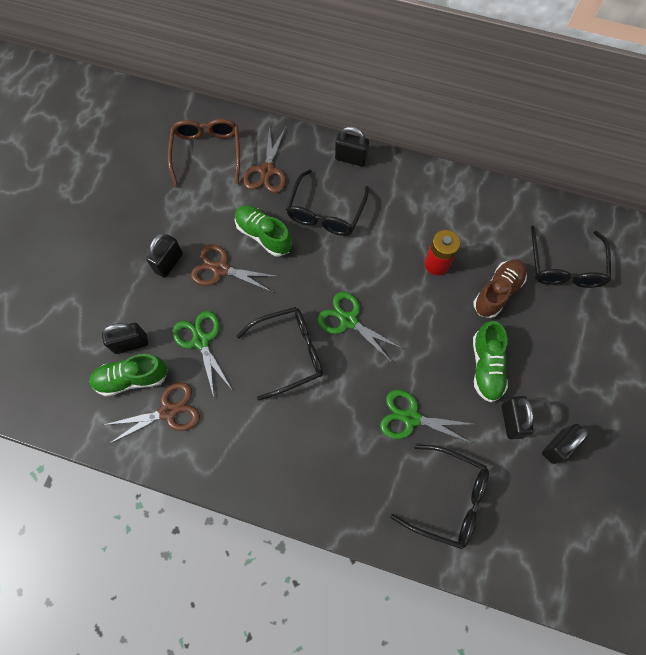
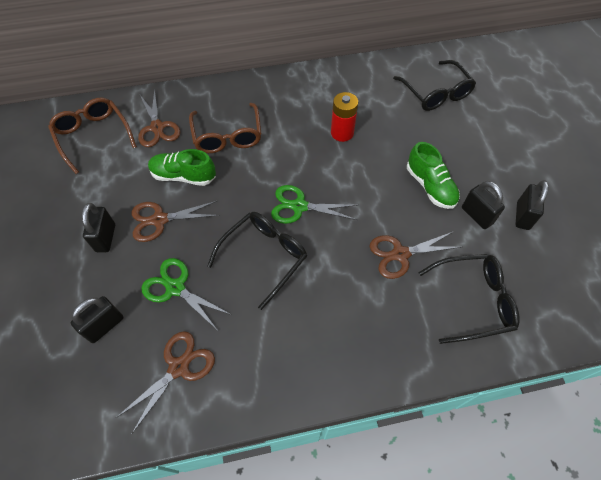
camera: 30 degrees left, 10 degrees down
green shoe [89,354,168,397] -> none
black glasses [286,169,369,236] -> brown glasses [189,103,262,153]
black padlock [335,126,369,167] -> none
green scissors [380,390,473,444] -> brown scissors [370,231,461,279]
brown shoe [473,259,527,318] -> none

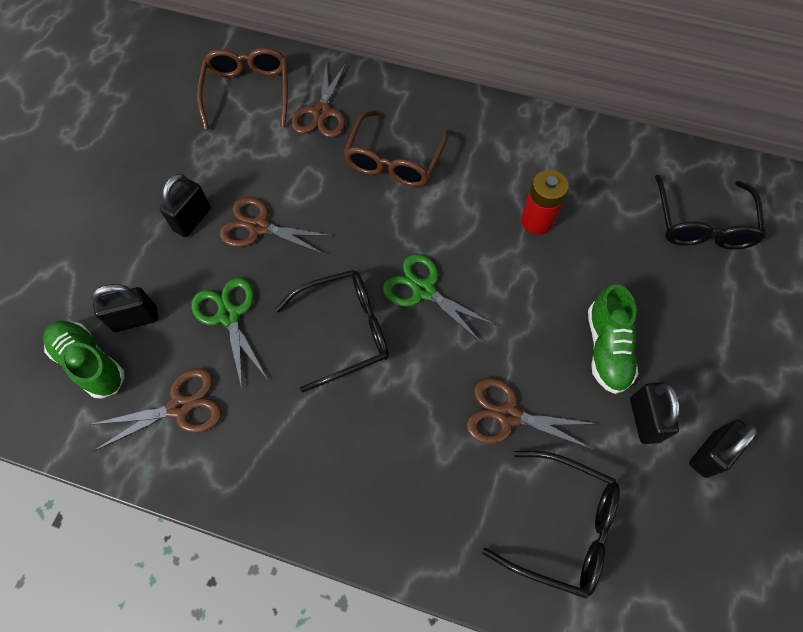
camera: 30 degrees right, 5 degrees up
green shoe [148,149,216,186] -> green shoe moved to [43,321,124,399]

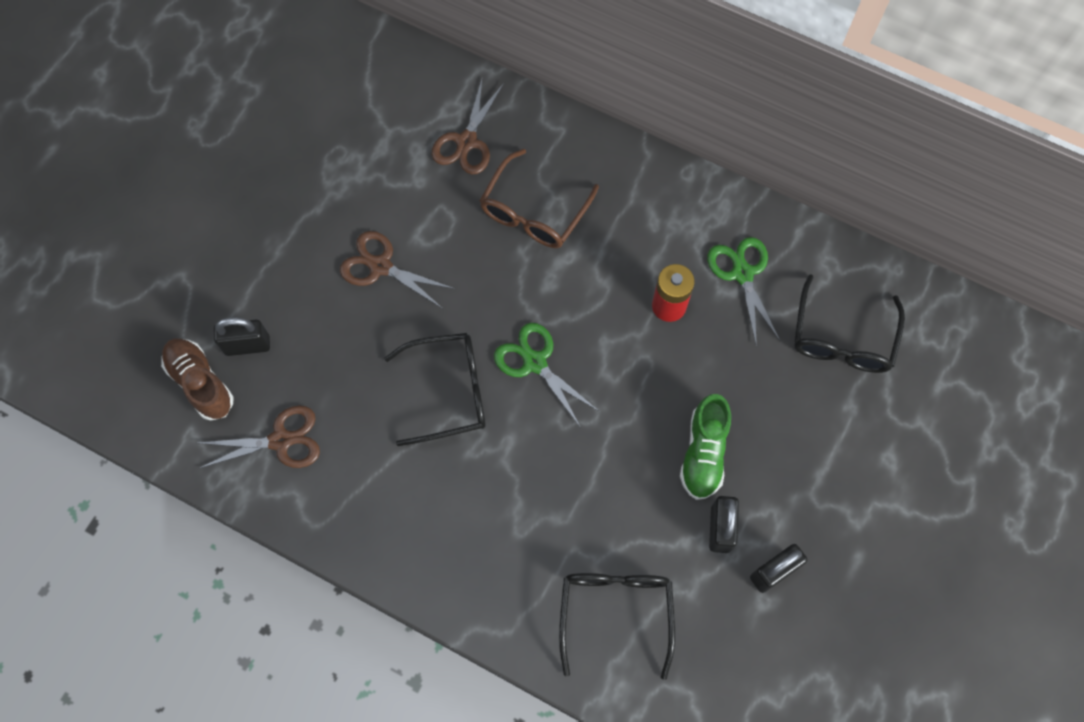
camera: 10 degrees right, 5 degrees up
green shoe [43,321,124,399] -> brown shoe [161,338,234,420]
black padlock [160,174,211,237] -> none
green scissors [191,278,268,389] -> green scissors moved to [707,237,780,347]
brown glasses [197,48,288,130] -> none
brown scissors [466,378,597,450] -> none
black glasses [482,451,620,599] -> black glasses turned 120 degrees counterclockwise [559,573,675,680]

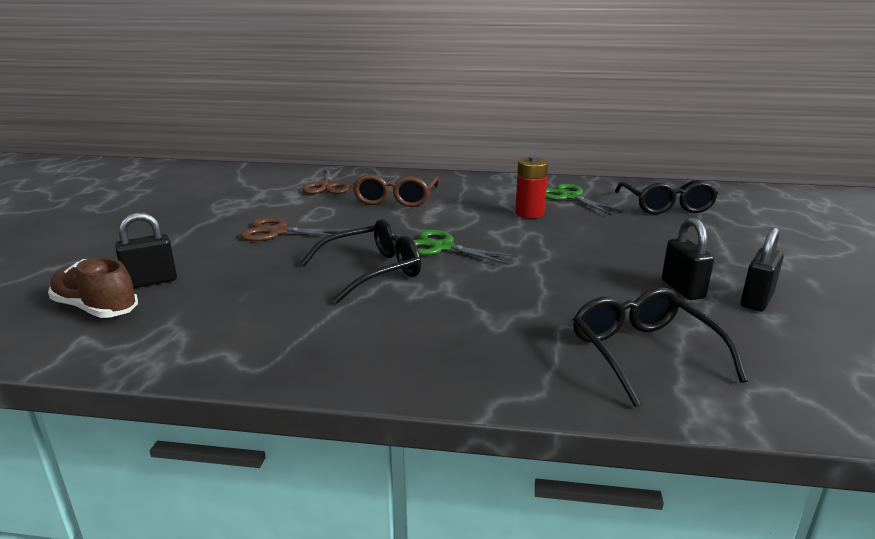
camera: 20 degrees left, 45 degrees down
brown scissors [198,405,320,468] -> none
green shoe [680,394,731,500] -> none

